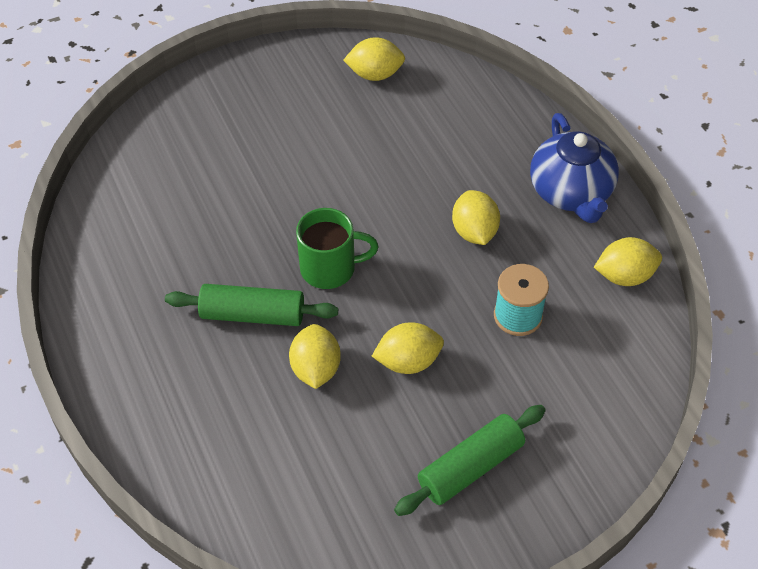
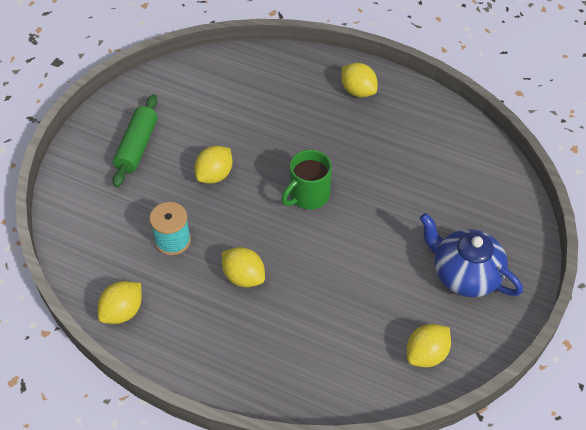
camera: 140 degrees right, 0 degrees up
green rolling pin [165,284,338,326] -> none
yellow lemon [289,324,341,389] -> yellow lemon moved to [341,63,378,97]
blue teapot [530,113,619,223] -> blue teapot moved to [420,213,523,297]

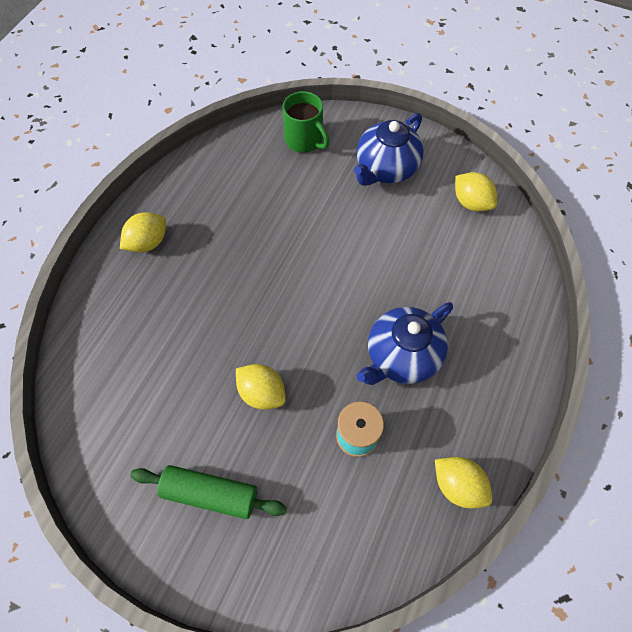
camera: 90 degrees left, 10 degrees up
yellow lemon [222,247,265,287] -> blue teapot [357,302,453,385]
green mug [281,150,332,210] -> green mug moved to [282,91,330,153]

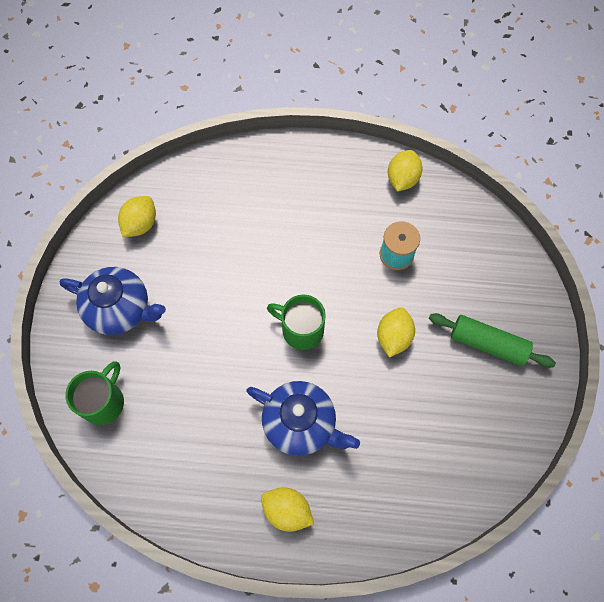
camera: 110 degrees left, 5 degrees up
green rolling pin [130,465,287,519] -> green rolling pin turned 60 degrees counterclockwise [429,313,556,368]
blue teapot [357,302,453,385] -> blue teapot moved to [246,381,360,456]
none -> green mug [267,295,326,350]

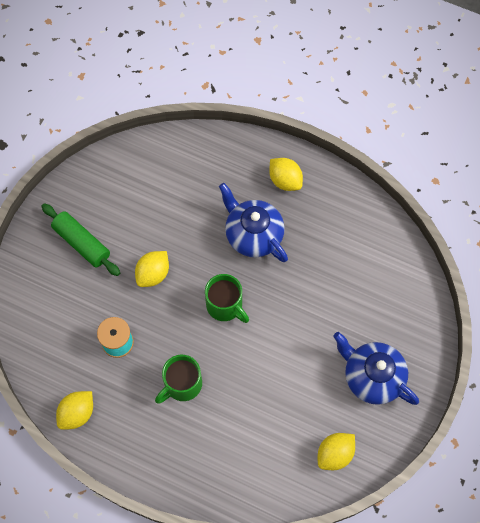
camera: 160 degrees left, 0 degrees up
green mug [65,361,124,425] -> green mug moved to [155,355,202,404]

